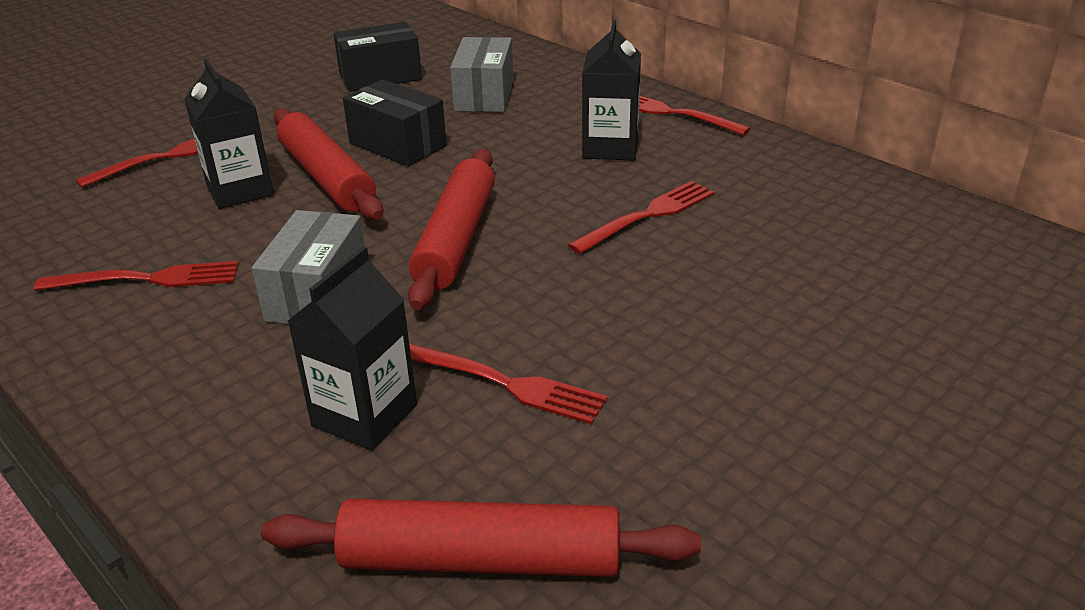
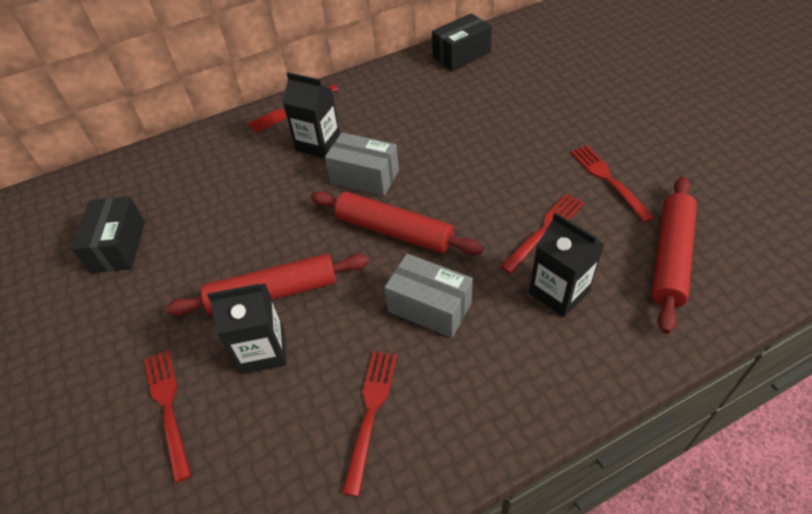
camera: 70 degrees left, 15 degrees up
black box [343,80,447,166] -> black box moved to [432,13,492,71]
grey box [450,37,513,112] -> grey box moved to [325,132,399,196]
red fork [568,181,714,254] -> red fork moved to [571,145,655,223]

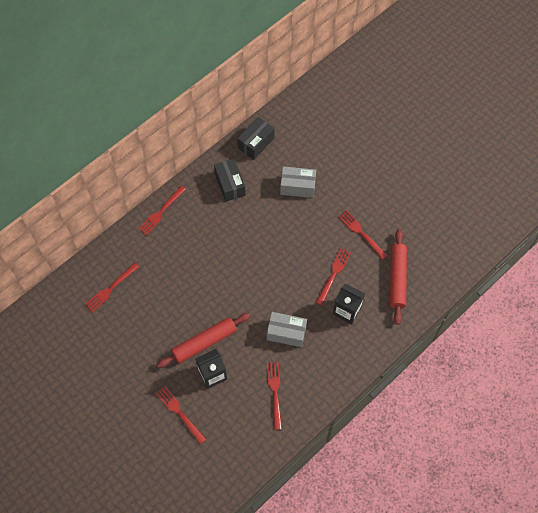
camera: 20 degrees left, 15 degrees up
black box [72,196,145,273] -> black box moved to [214,159,246,202]
black carton [283,72,340,159] -> none
red rolling pin [311,191,484,255] -> none
grey box [325,132,399,196] -> grey box moved to [280,166,316,198]
none -> red fork [85,263,139,313]

